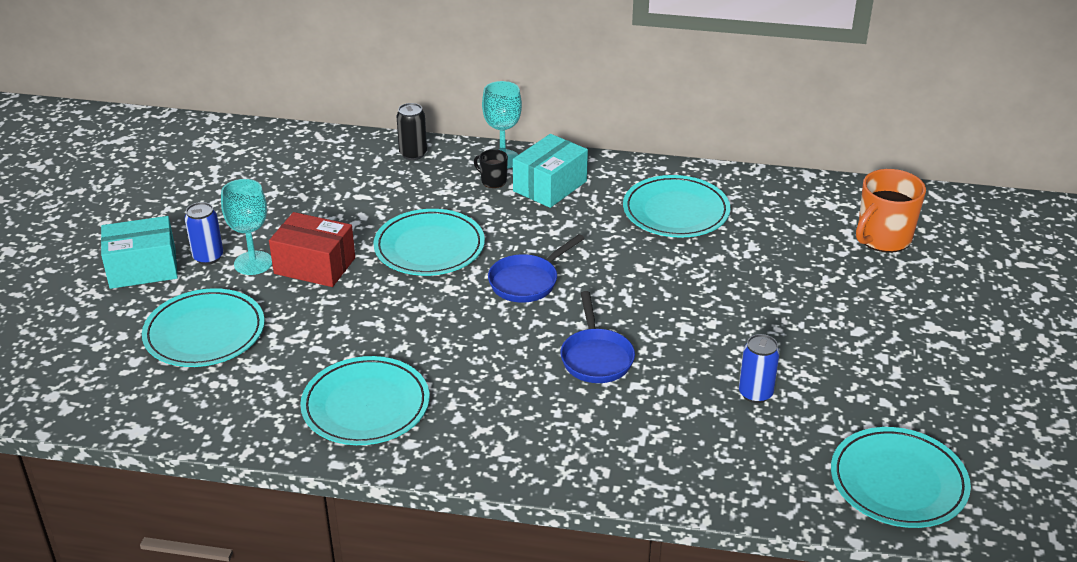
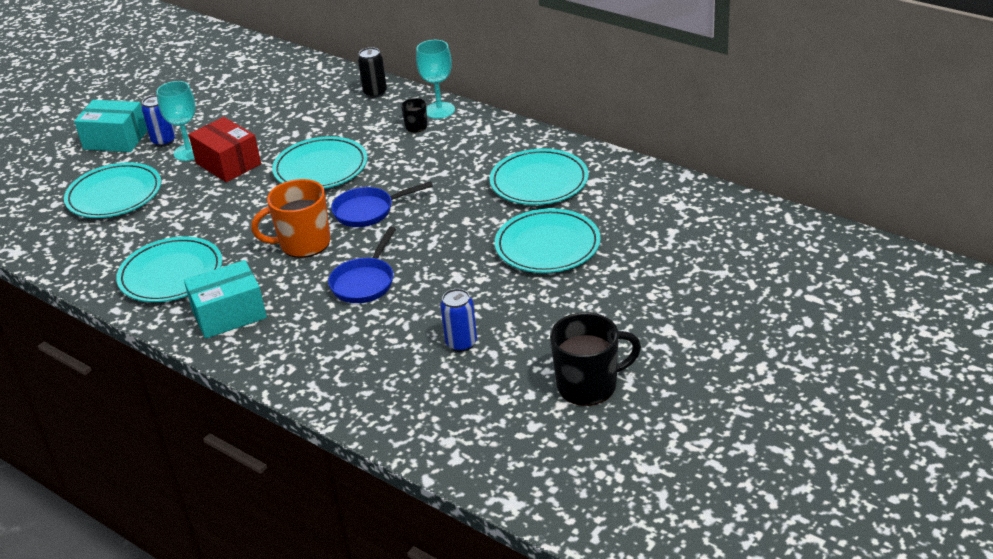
camera: 30 degrees right, 0 degrees up
turquoise box [513,134,588,208] -> turquoise box moved to [184,260,267,339]
turquoise plate [831,427,971,528] -> turquoise plate moved to [495,208,601,273]
orange mug [856,169,926,253] -> orange mug moved to [251,179,331,258]
none -> black mug [550,312,641,406]

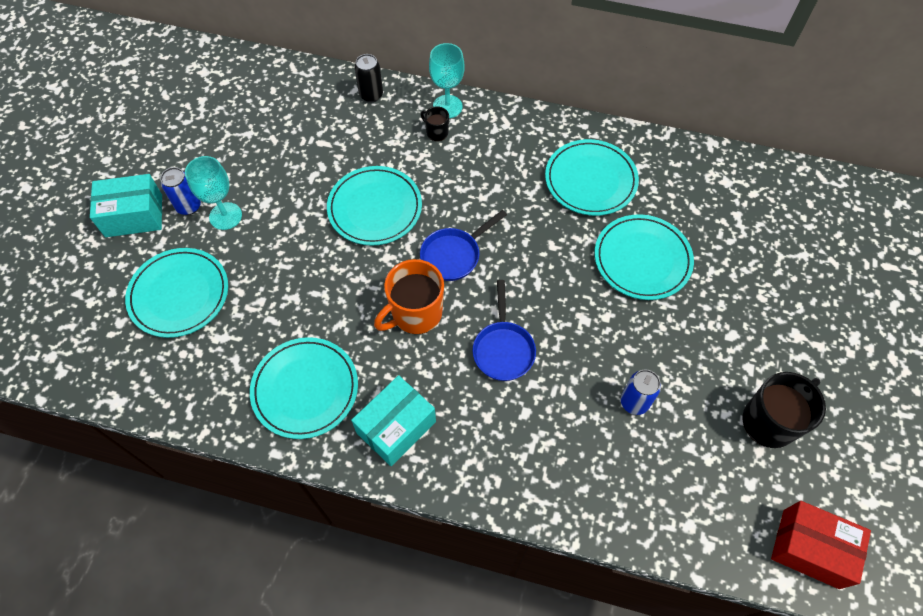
camera: 25 degrees left, 25 degrees up
red box [188,117,261,182] -> red box moved to [771,501,871,589]

